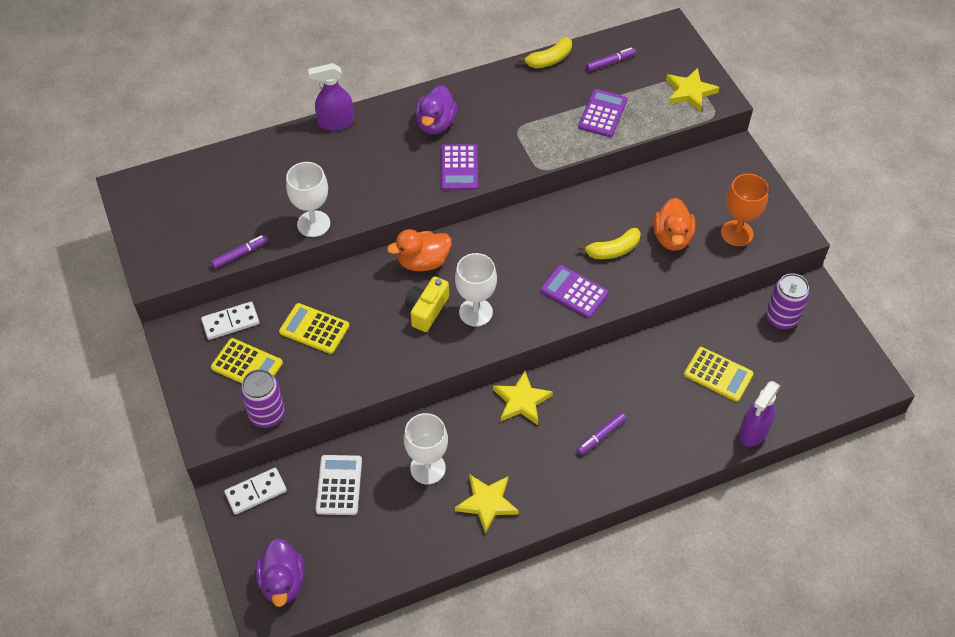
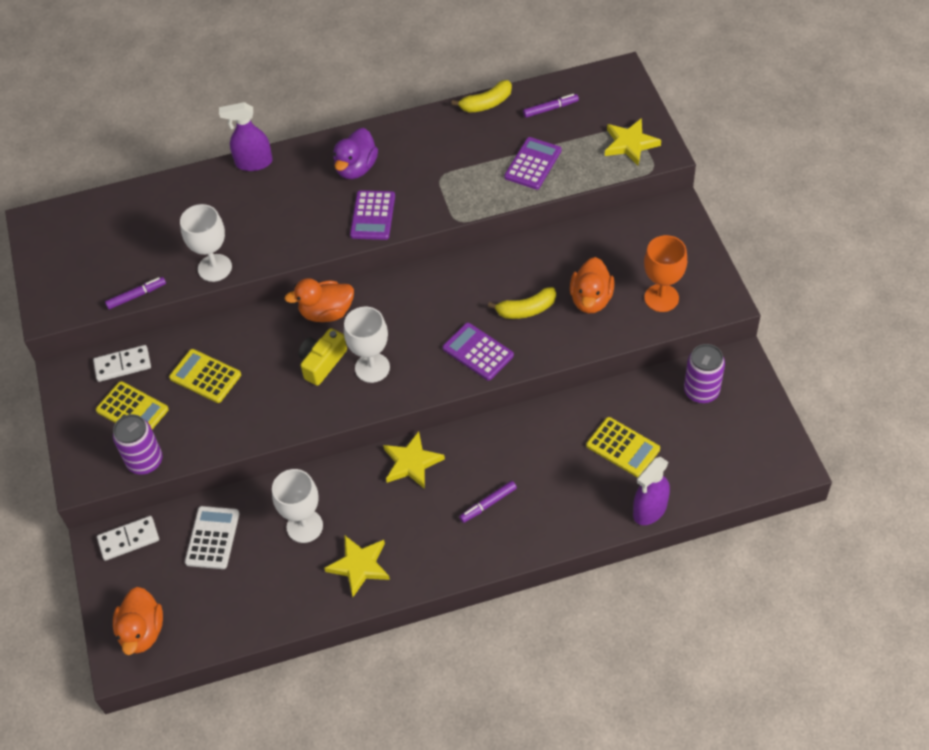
camera: 10 degrees right, 0 degrees up
purple duck [256,538,305,607] -> orange duck [113,587,163,655]

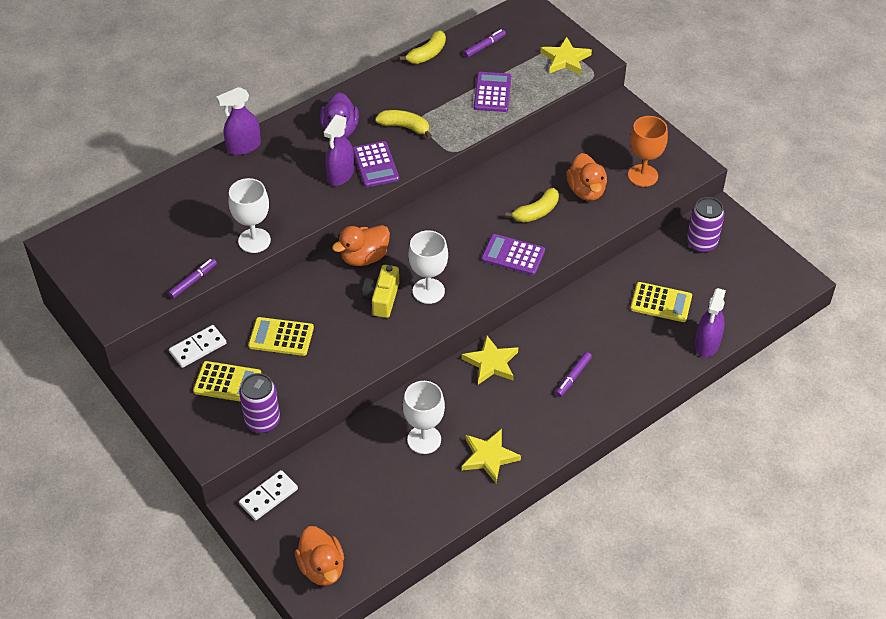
camera: 25 degrees left, 5 degrees down
white calculator [185,506,240,569] -> none
none -> purple spray bottle [324,115,354,186]
none -> yellow banana [375,110,432,138]

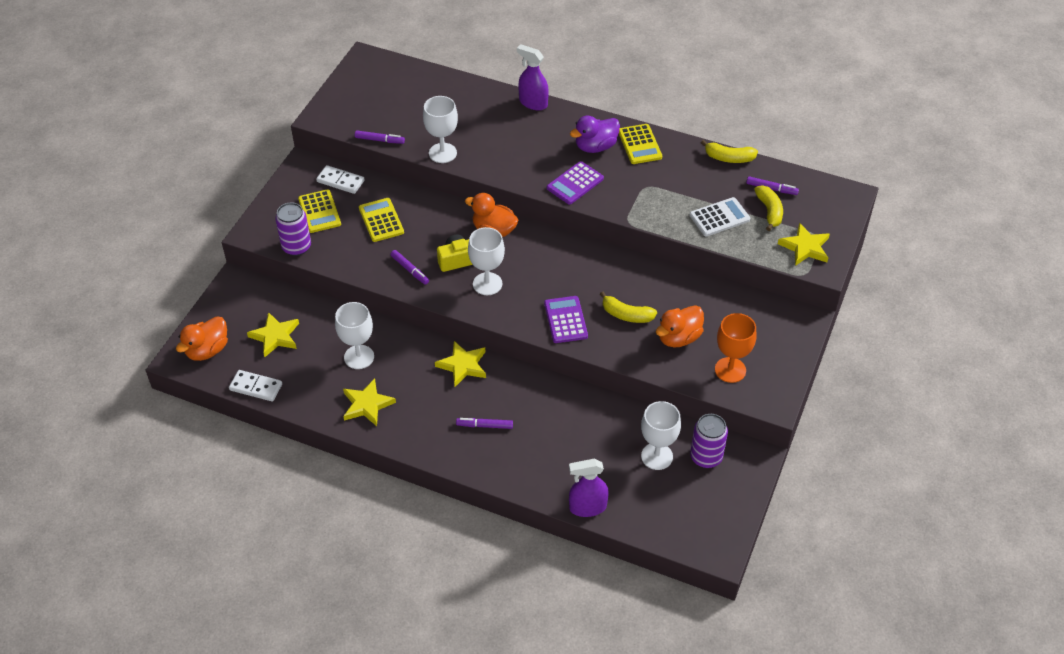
camera: 60 degrees right, 0 degrees up
white domino [239,470,298,520] -> white domino moved to [229,370,282,401]
purple spray bottle [324,115,354,186] -> none
yellow banana [375,110,432,138] -> yellow banana moved to [754,185,783,231]
purple calculator [474,72,511,112] -> white calculator [690,197,750,236]
yellow calculator [630,282,692,322] -> yellow calculator moved to [619,124,662,164]
none -> yellow star [247,312,299,357]
none -> purple marker [391,250,429,285]
none -> white goblet [641,401,681,470]

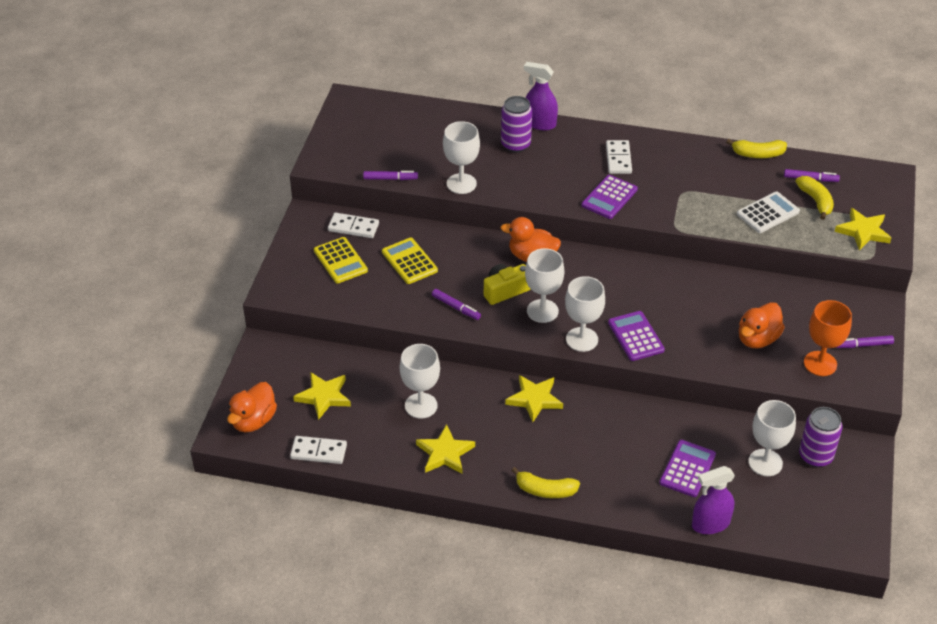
camera: 10 degrees left, 5 degrees down
purple can [275,202,311,256] -> purple can moved to [501,96,532,153]
purple marker [456,418,513,429] -> purple marker moved to [836,335,894,348]
purple duck [570,116,620,153] -> white domino [606,140,632,174]
yellow banana [600,292,657,323] -> yellow banana moved to [511,467,580,498]
yellow calculator [619,124,662,164] -> none
none -> white goblet [565,276,605,352]
none -> purple calculator [659,440,716,497]

